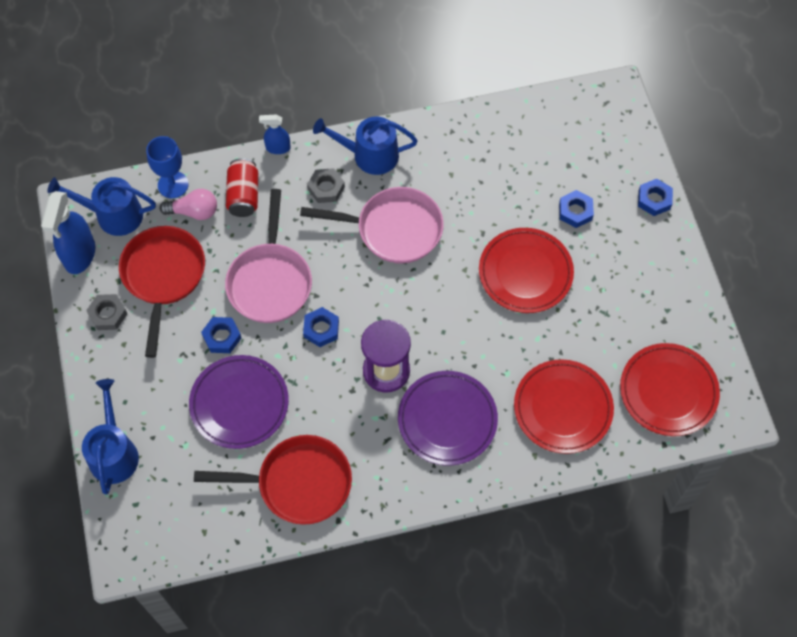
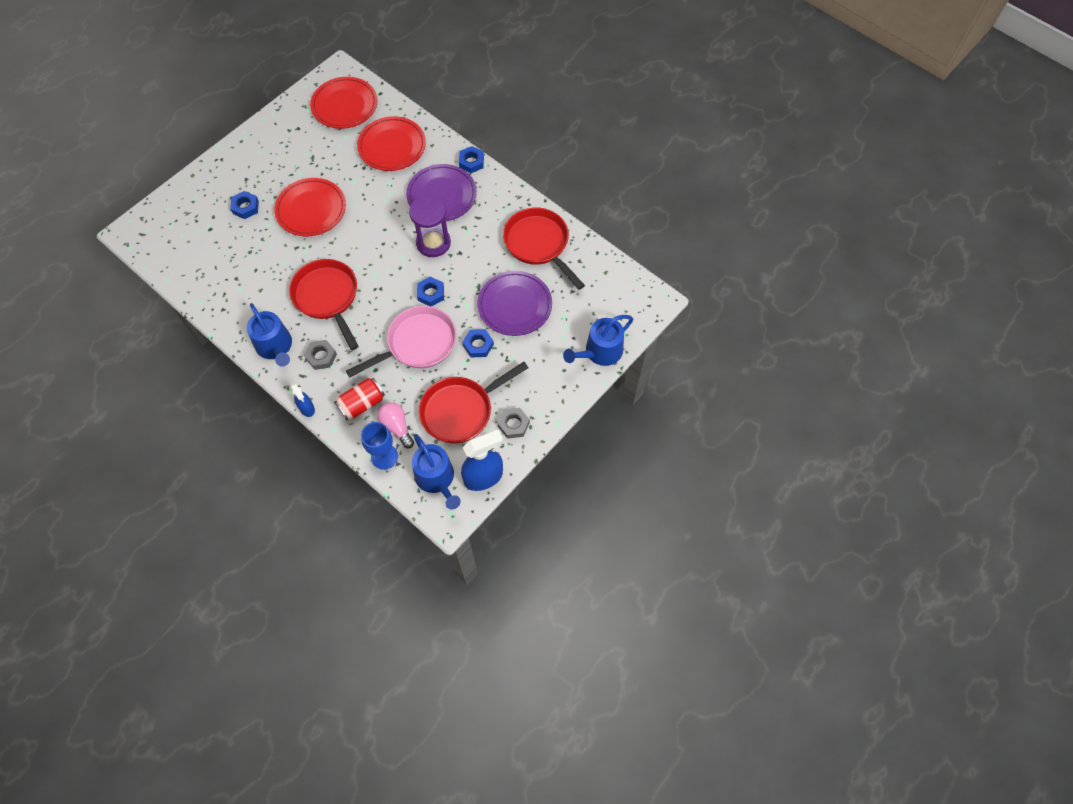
camera: 125 degrees left, 0 degrees up
pink pan [300,187,444,264] -> red pan [289,259,359,350]
blue nut [638,179,673,216] -> blue nut moved to [459,146,484,173]

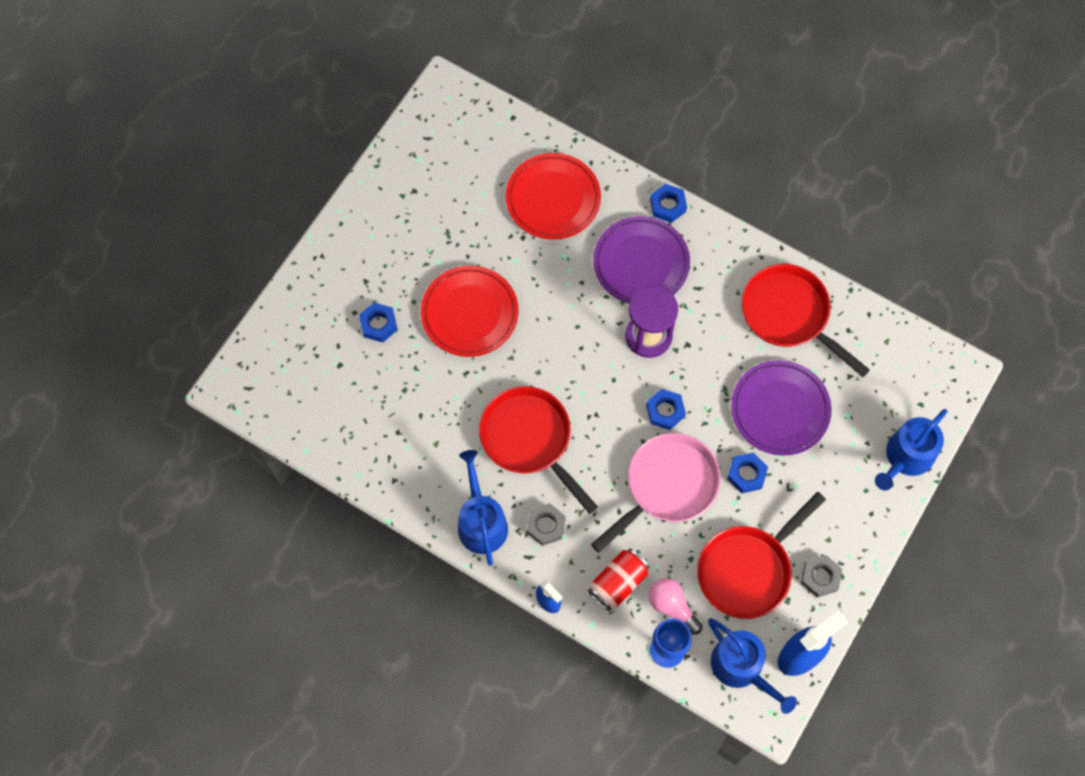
camera: 10 degrees left, 5 degrees up
blue watering can [246,303,292,367] -> blue watering can turned 150 degrees counterclockwise [458,450,508,566]
red plate [310,77,377,129] -> none

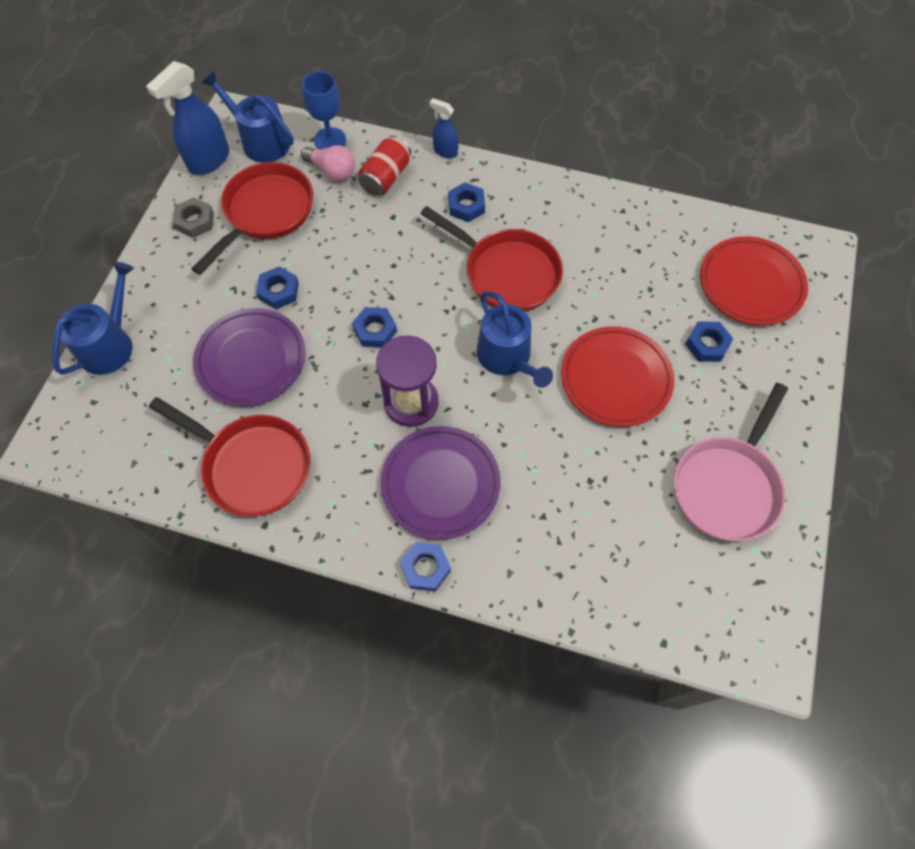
camera: 165 degrees right, 5 degrees down
blue watering can [458,450,508,566] -> blue watering can moved to [477,291,553,388]
red plate [506,153,601,240] -> red plate moved to [700,236,808,325]
grey nut [527,503,566,546] -> blue nut [448,183,485,222]
pink pan [591,433,721,553] -> pink pan moved to [674,383,788,541]

